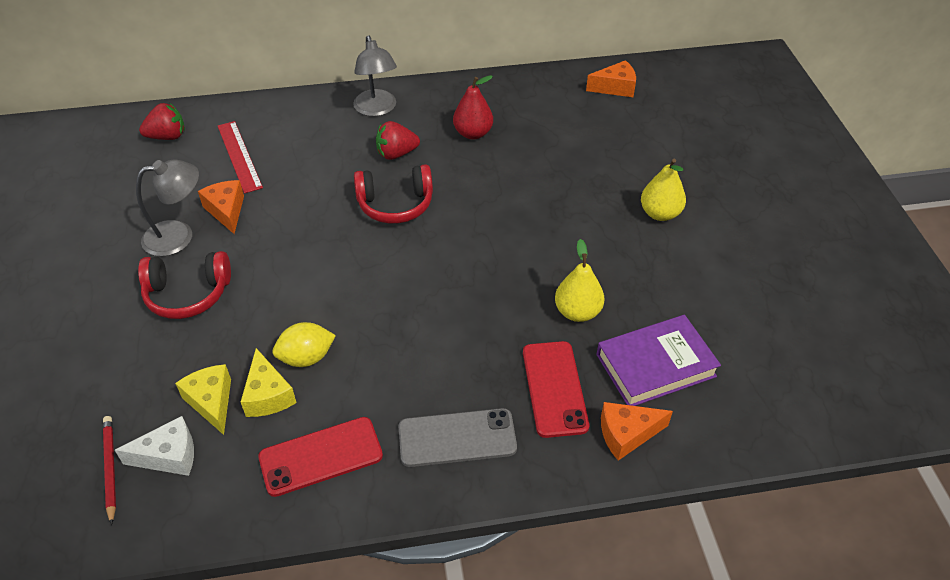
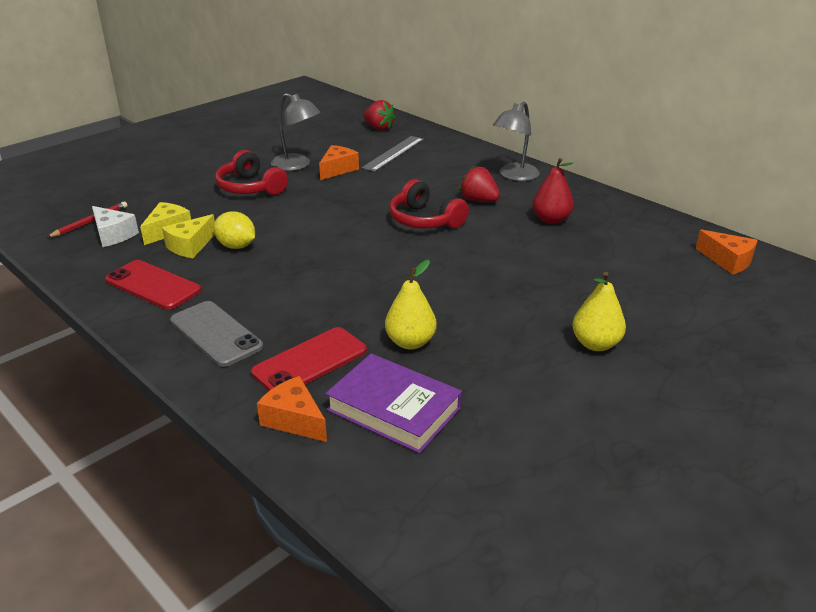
camera: 55 degrees right, 15 degrees down
red ruler [218,121,263,194] -> grey ruler [362,136,424,172]

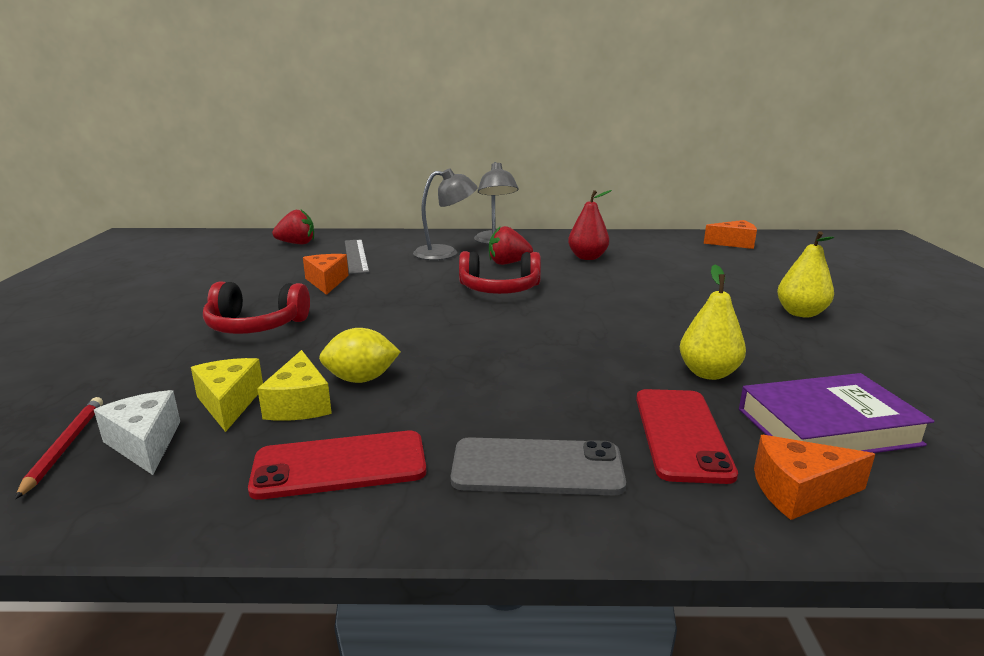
camera: 45 degrees left, 10 degrees down
white cheese [92,206,139,247] -> white cheese turned 120 degrees counterclockwise [94,390,180,475]
grey lamp [271,93,321,171] -> grey lamp moved to [413,168,478,260]

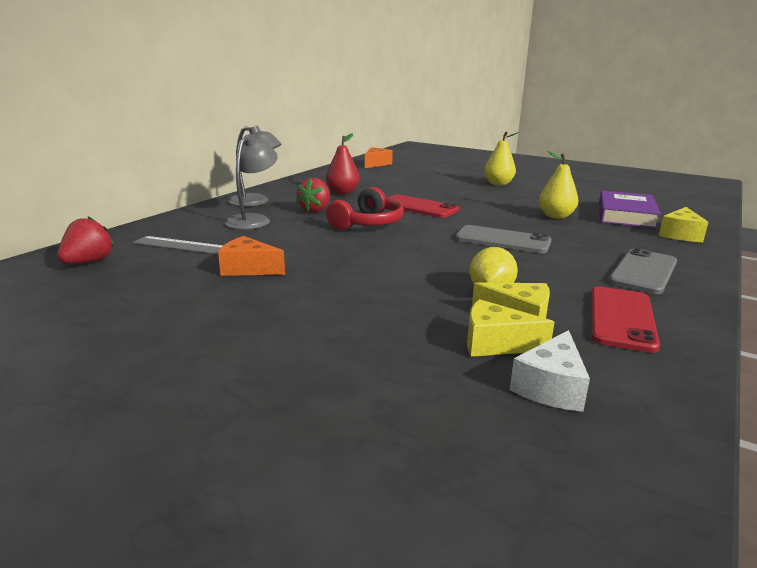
camera: 60 degrees left, 0 degrees up
red pencil [15,397,103,499] -> none
white cheese [94,390,180,475] -> white cheese turned 60 degrees counterclockwise [510,330,590,412]
red headphones [203,282,310,334] -> none
red phone [636,389,738,484] -> red phone moved to [388,194,459,218]
orange cheese [754,435,875,520] -> yellow cheese [659,207,708,242]
none -> grey phone [455,225,552,253]

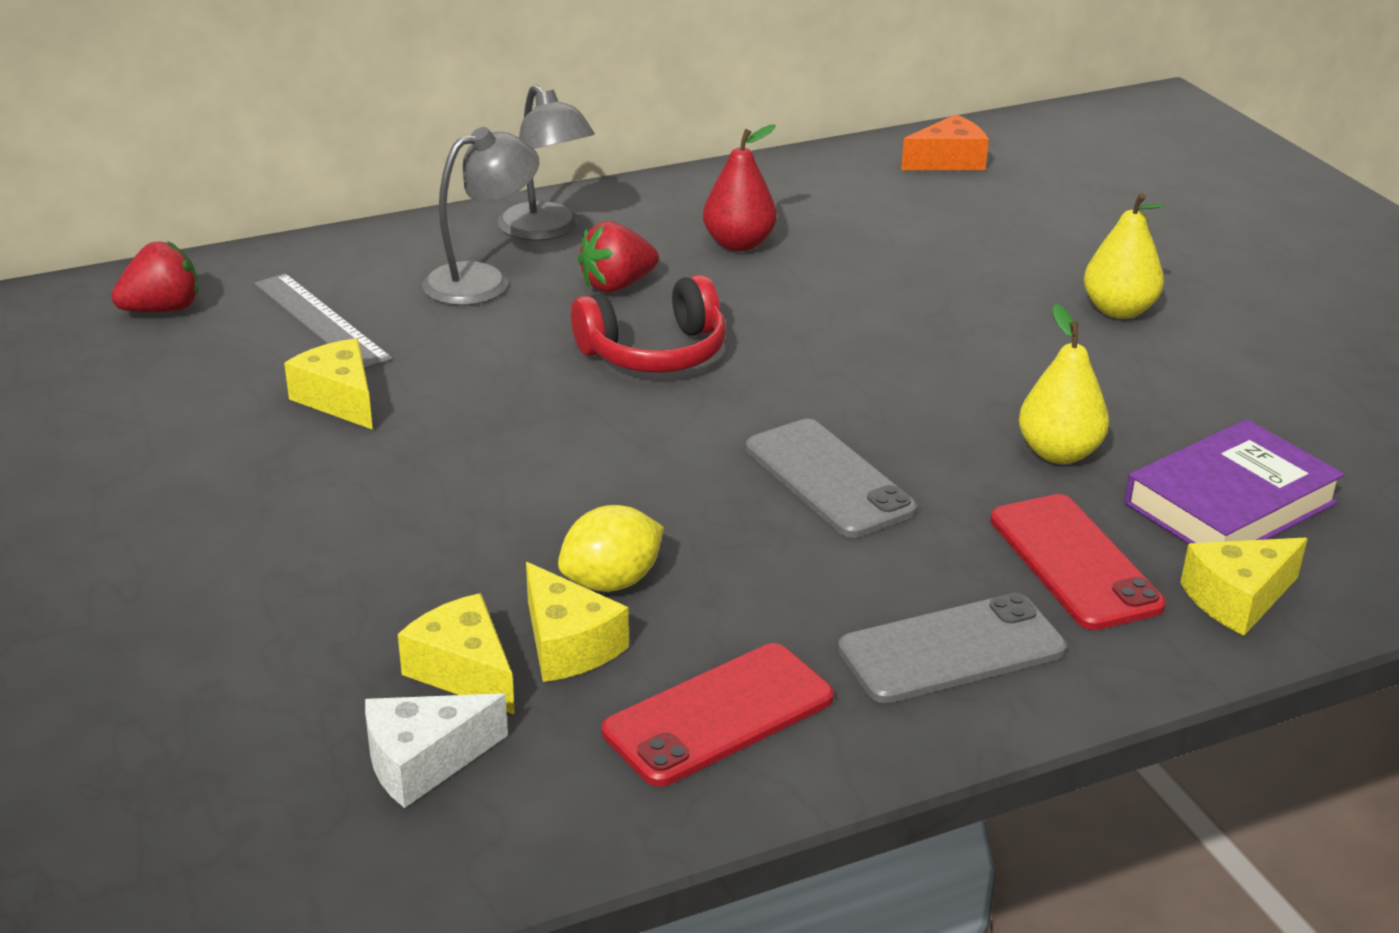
camera: 35 degrees right, 10 degrees up
orange cheese [218,236,285,276] -> yellow cheese [284,338,373,430]
red phone [388,194,459,218] -> red phone moved to [990,494,1166,630]

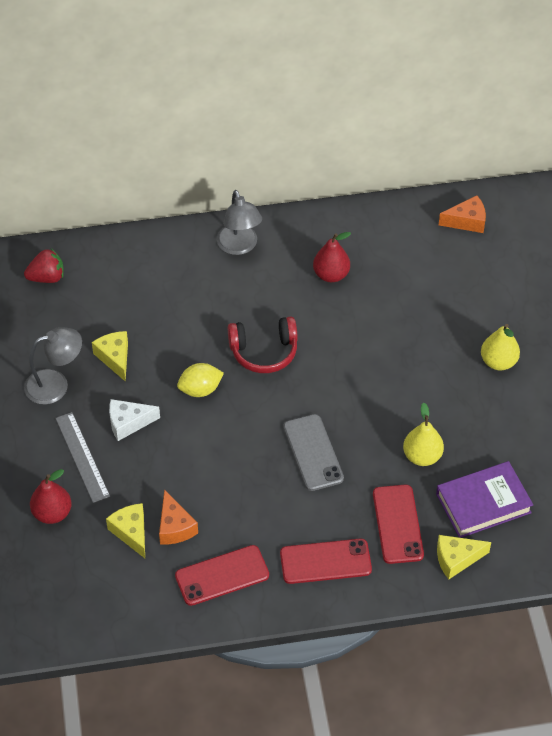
camera: 15 degrees right, 20 degrees up
grey ruler [254,273,392,370] -> grey ruler moved to [55,412,110,503]
white cheese [365,693,508,808] -> white cheese moved to [109,399,160,441]
grey lamp [422,127,539,306] -> grey lamp moved to [24,327,82,405]
yellow cheese [526,562,629,682] -> orange cheese [159,489,198,545]
yellow lemon [558,505,664,592] -> yellow lemon moved to [177,363,224,397]
red strawberry [578,221,659,292] -> none
grey phone [838,593,1067,703] -> red phone [280,539,372,584]
none -> red pear [30,469,72,524]

